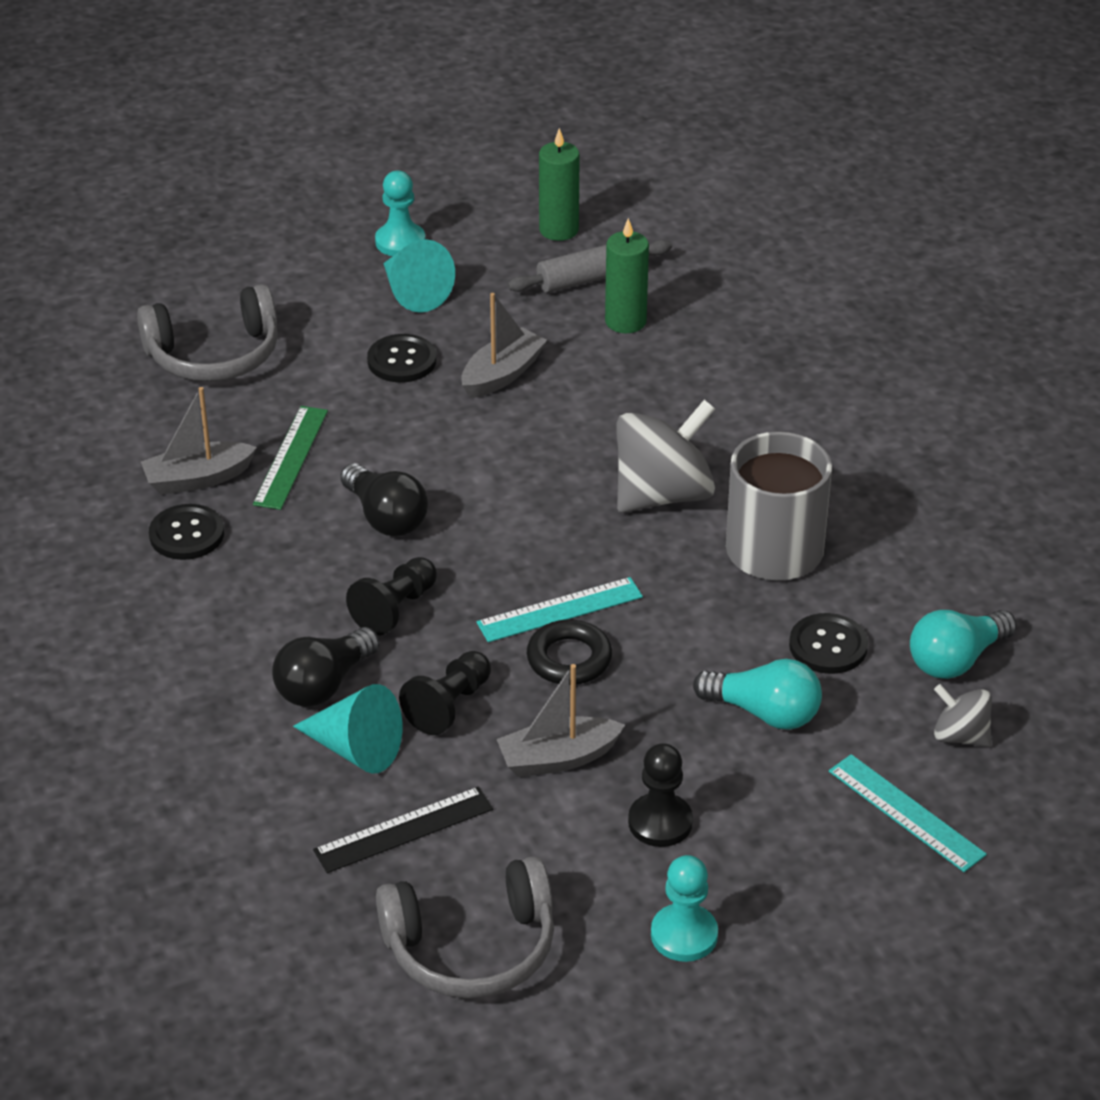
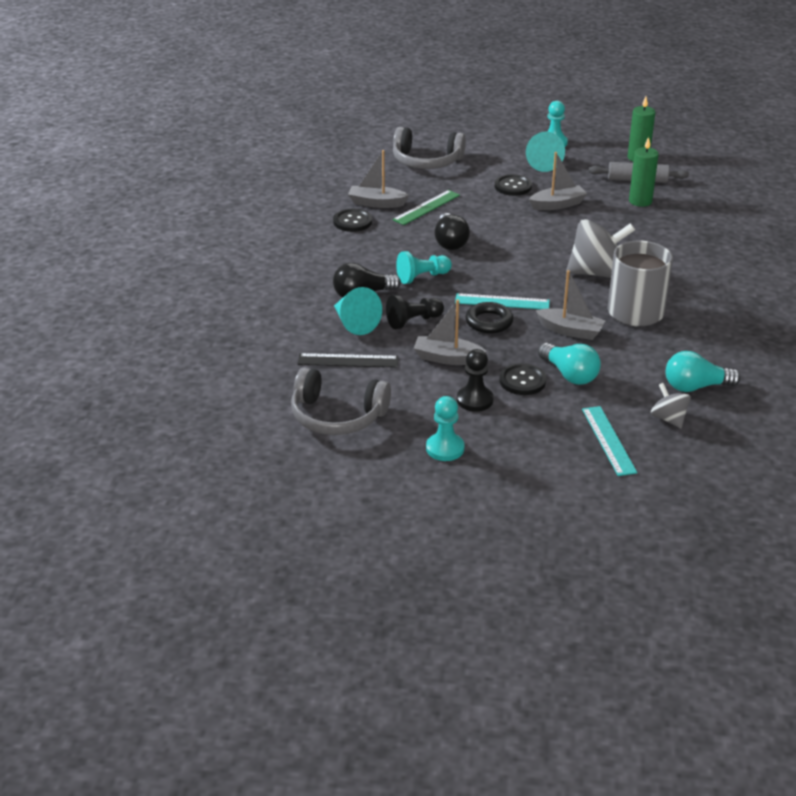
camera: 30 degrees right, 5 degrees down
black pawn [346,557,437,636] -> turquoise pawn [396,251,452,284]
black button [789,613,868,674] -> black button moved to [499,363,546,395]
none -> grey boat [536,270,605,340]

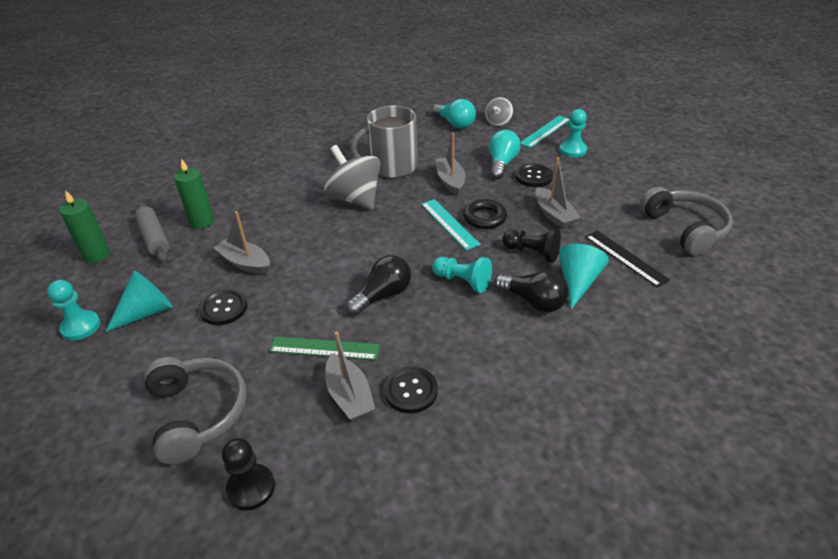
camera: 125 degrees left, 5 degrees up
turquoise pawn [426,396,465,461] -> turquoise pawn moved to [559,109,587,158]
black pawn [457,349,494,412] -> black pawn moved to [222,438,275,511]

